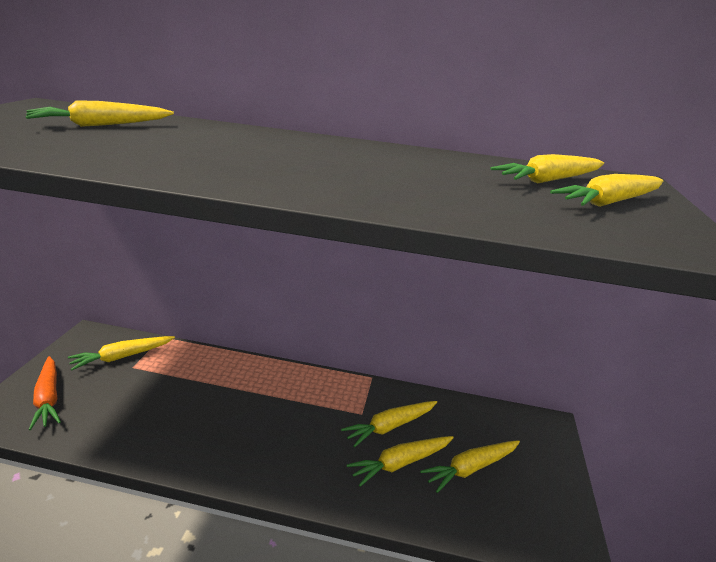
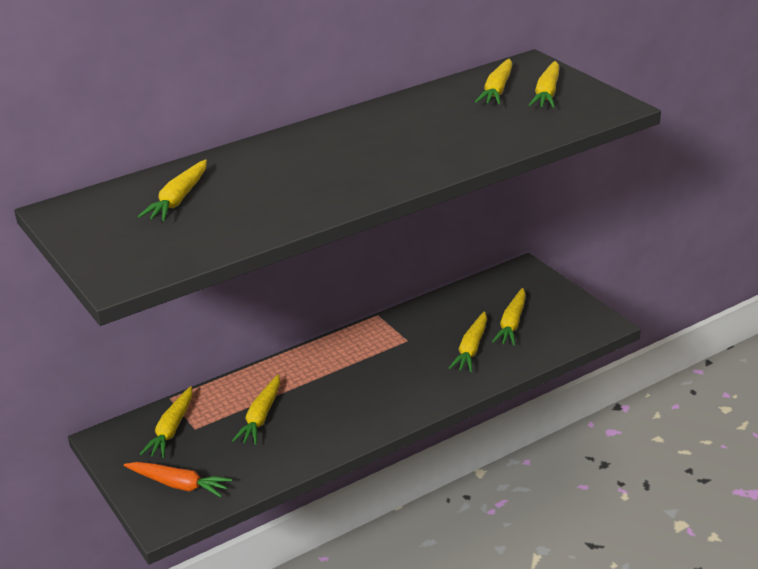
camera: 40 degrees left, 5 degrees up
yellow carrot [341,401,437,447] -> yellow carrot moved to [232,375,280,445]

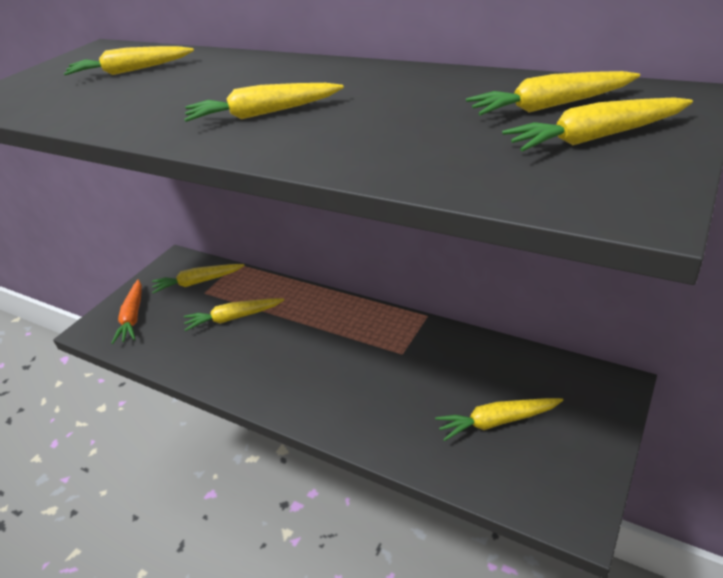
camera: 65 degrees right, 5 degrees up
yellow carrot [449,311,487,372] -> yellow carrot moved to [184,83,344,122]

